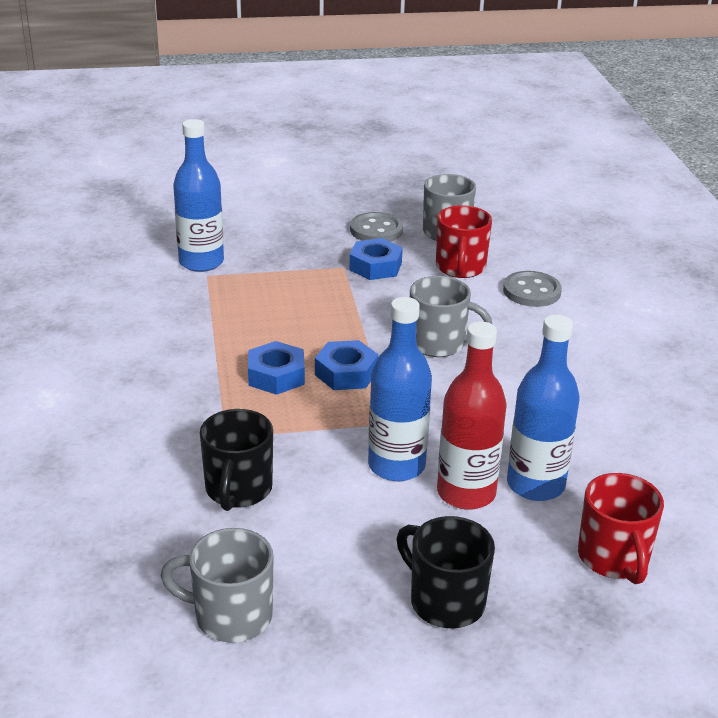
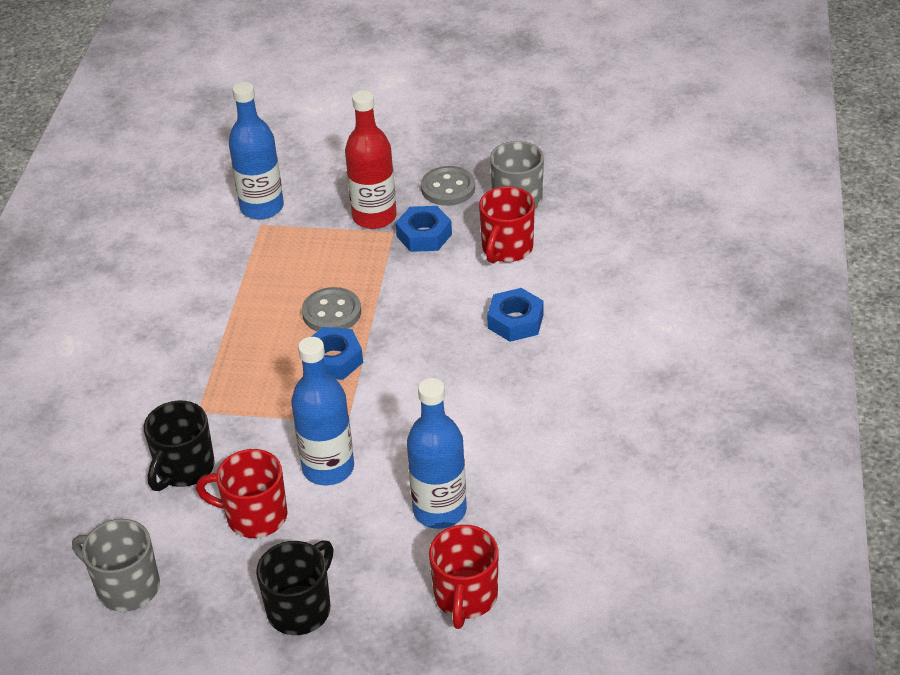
camera: 20 degrees right, 10 degrees up
blue nut [248,341,305,395] -> blue nut moved to [487,288,544,342]
black mug [396,516,495,628] -> black mug turned 60 degrees clockwise [256,540,334,635]
grey mug [410,276,492,357] -> none
red bottle [437,321,507,510] -> red bottle moved to [345,90,397,229]
grey button [503,271,562,307] -> grey button moved to [302,287,361,331]
none -> red mug [196,449,288,538]

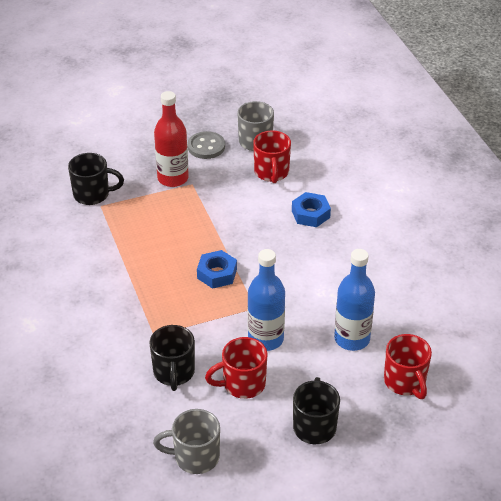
camera: 30 degrees left, 0 degrees up
blue bottle [229,82,284,219] -> black mug [68,153,124,205]
grey button [302,287,361,331] -> none
blue nut [396,206,452,252] -> none

